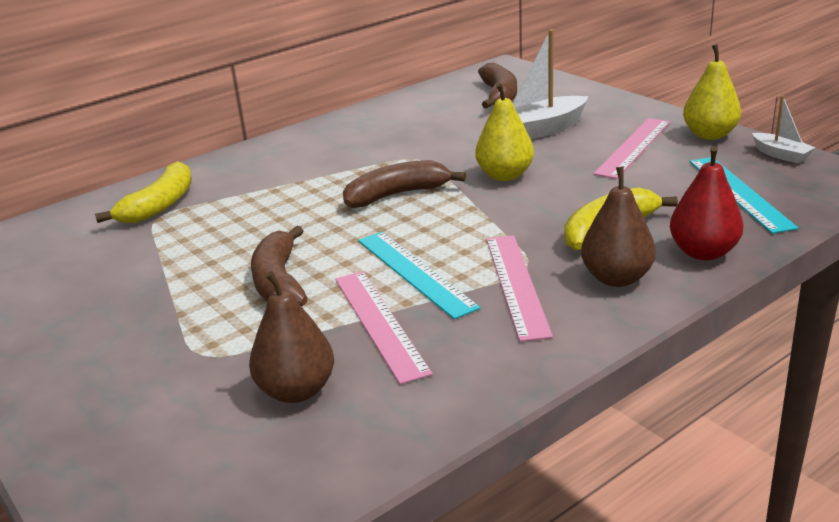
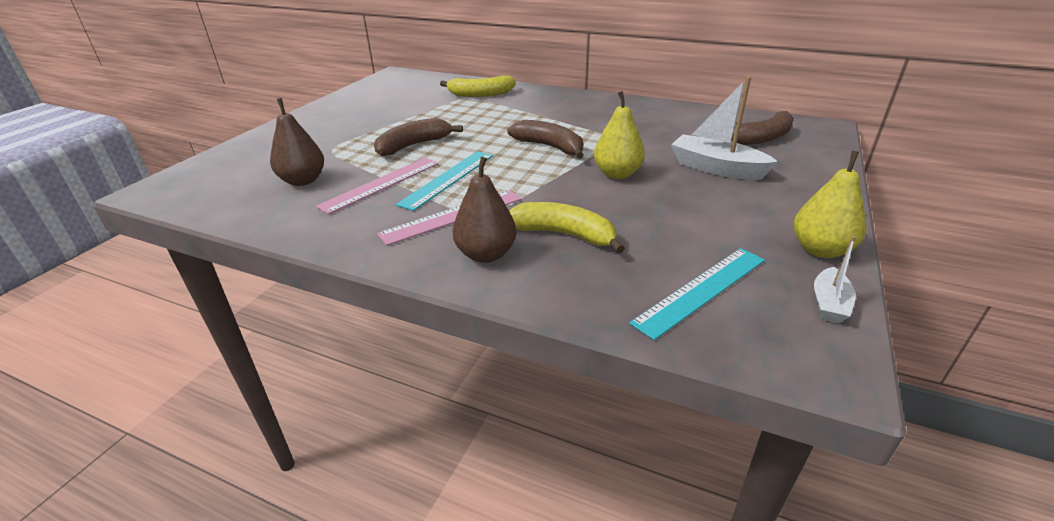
camera: 60 degrees right, 5 degrees up
pink ruler [593,118,670,179] -> none
red pear [670,146,744,260] -> none

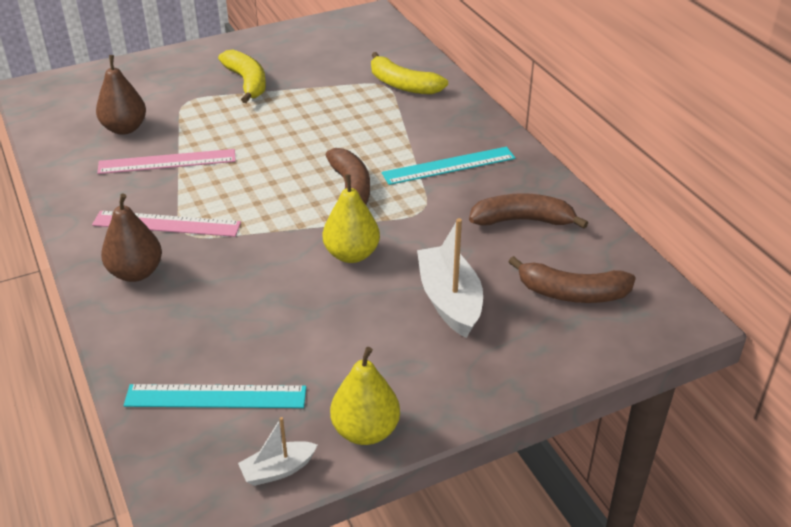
camera: 40 degrees right, 5 degrees up
brown banana [374,118,463,156] -> brown banana moved to [469,193,588,229]
turquoise ruler [396,151,493,211] -> turquoise ruler moved to [382,147,515,185]
yellow banana [509,202,625,254] -> yellow banana moved to [218,50,266,103]

